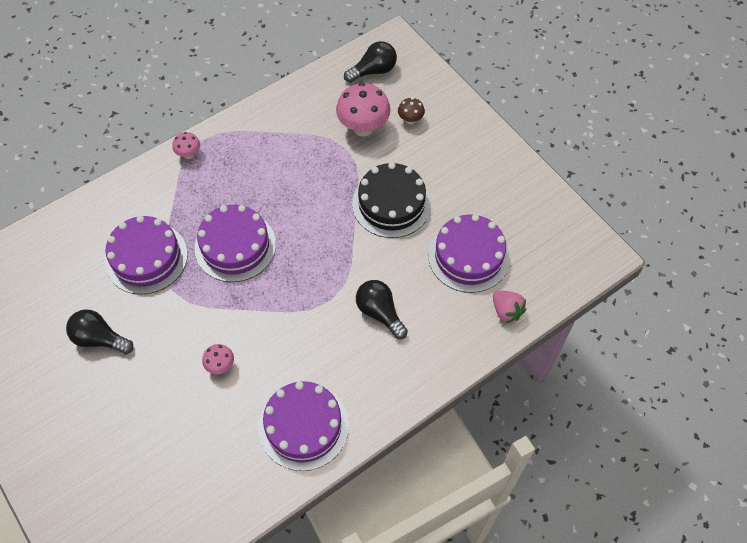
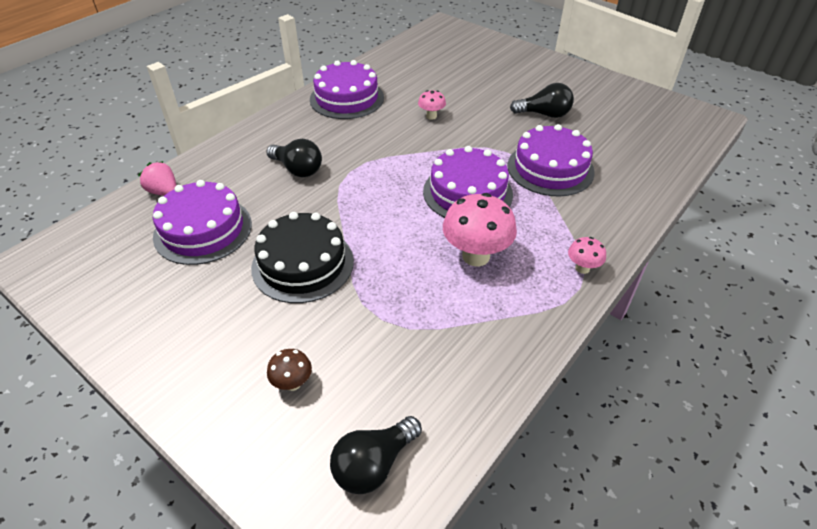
camera: 165 degrees right, 15 degrees down
pink mushroom [336,82,390,137] -> pink mushroom moved to [443,193,517,266]

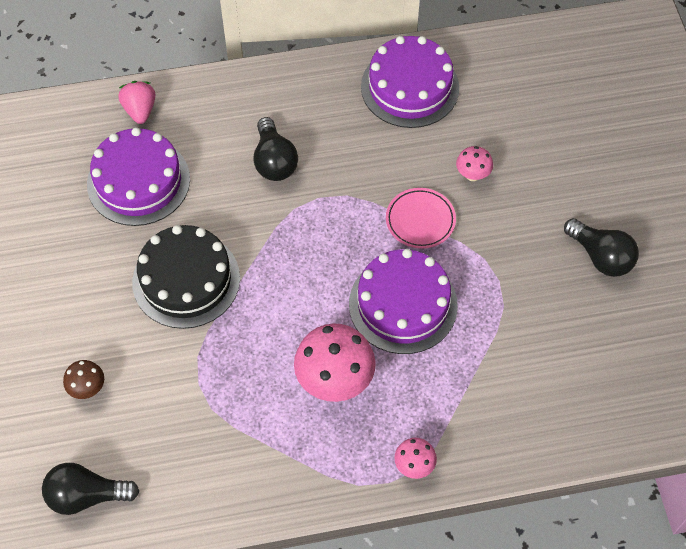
camera: 40 degrees right, 15 degrees up
purple cake [507,124,595,196] -> none
none -> pink plate [386,188,456,249]

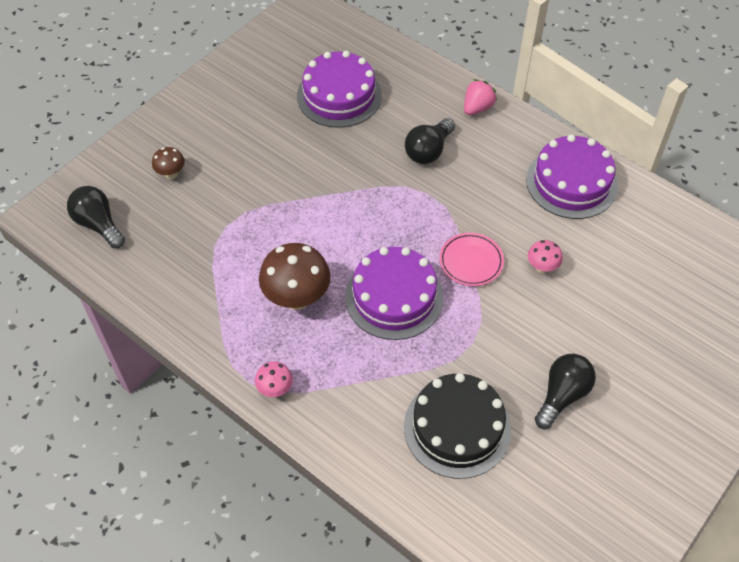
camera: 50 degrees right, 5 degrees down
pink strawberry [118,81,156,124] -> pink strawberry moved to [464,79,497,115]
black cake [132,225,240,329] -> black cake moved to [404,373,511,479]
pink mushroom [294,323,376,402] -> brown mushroom [259,243,331,310]
black light bulb [564,218,639,277] -> black light bulb turned 150 degrees counterclockwise [535,354,596,429]

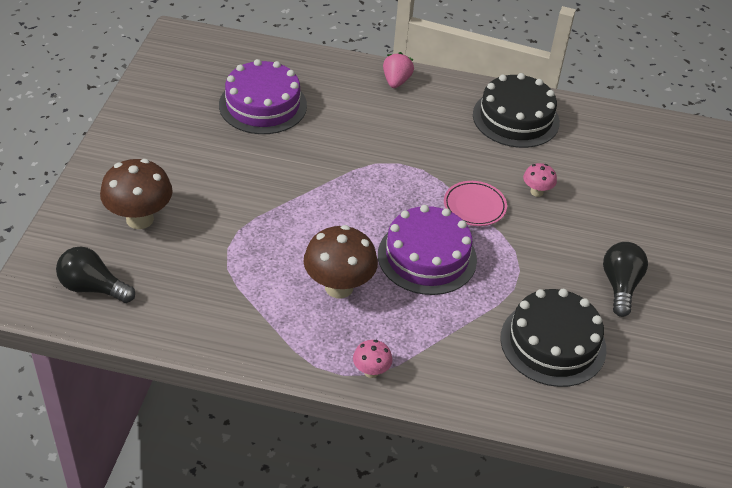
camera: 30 degrees left, 10 degrees down
brown mushroom [152,147,185,179] -> brown mushroom [100,159,173,229], size x1.97
black light bulb [405,118,455,164] -> none
purple cake [526,134,618,219] -> black cake [473,73,560,148]

